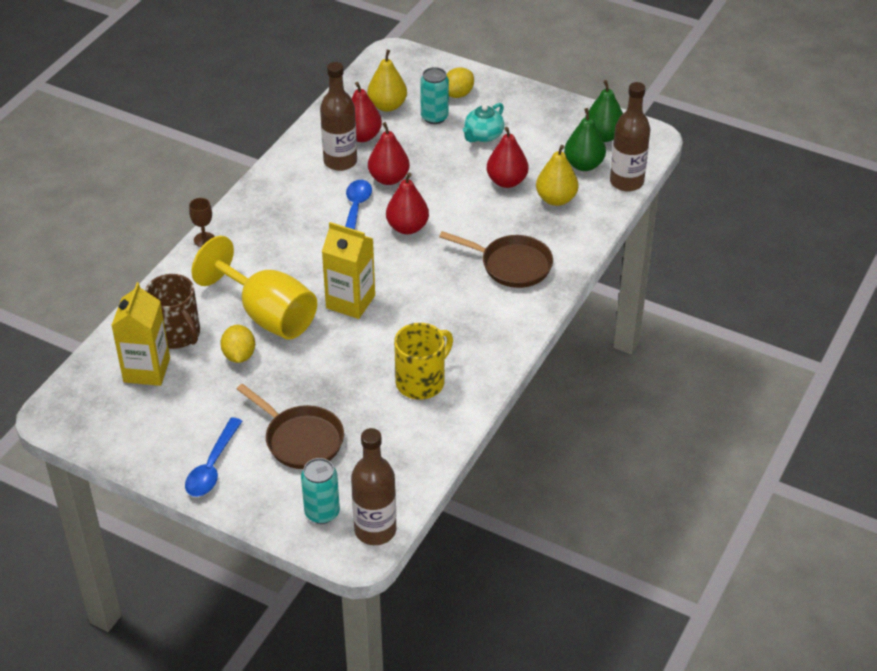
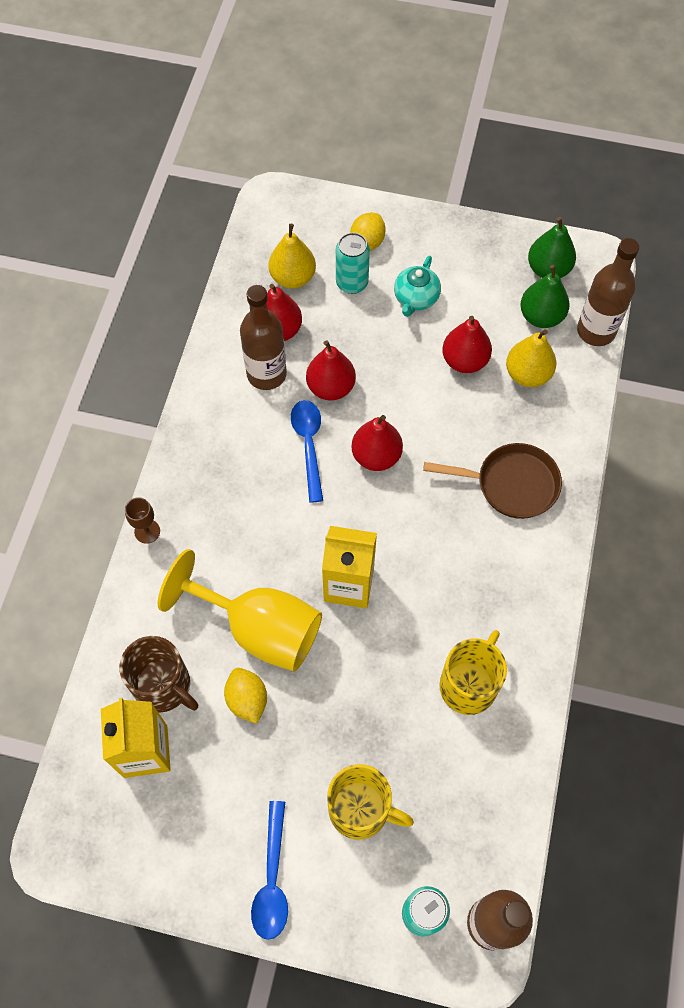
camera: 15 degrees left, 20 degrees up
brown pan [237,384,344,469] -> yellow mug [327,764,414,840]

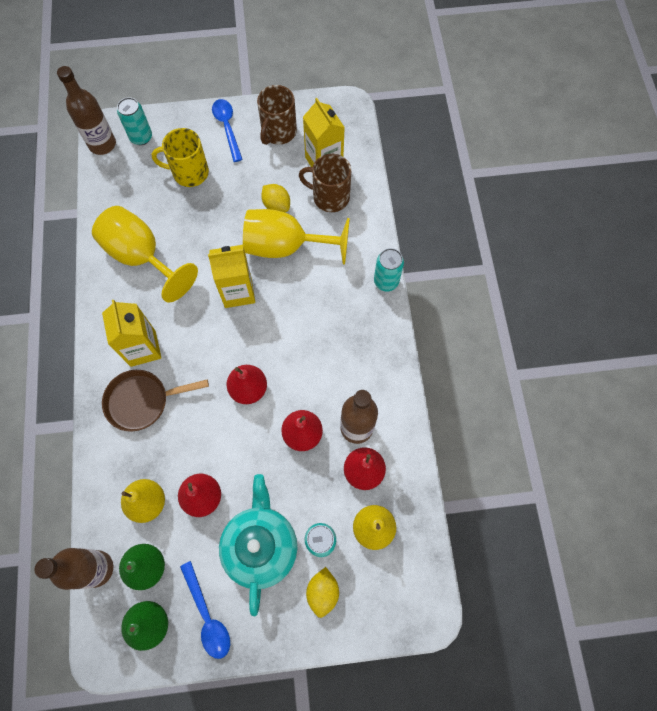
camera: 160 degrees right, 5 degrees up
brown goblet [125,497,160,544] -> turquoise can [374,248,404,291]
blue spoon [291,400,323,503] -> blue spoon moved to [180,561,230,659]
turquoise teapot [394,256,441,317] -> turquoise teapot [219,474,297,616], size x1.79
yellow mug [440,630,507,715] -> yellow goblet [92,206,198,303]
none -> yellow carton [102,300,161,367]
none -> brown mug [257,85,297,145]

